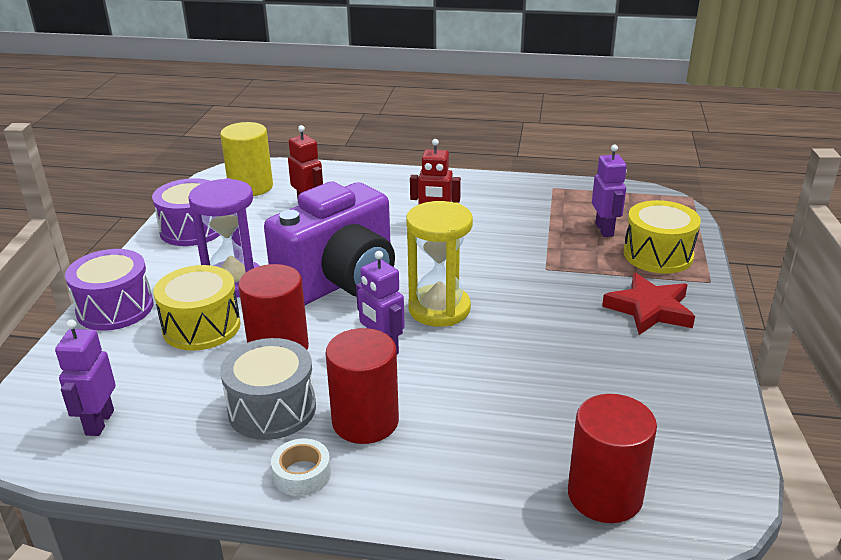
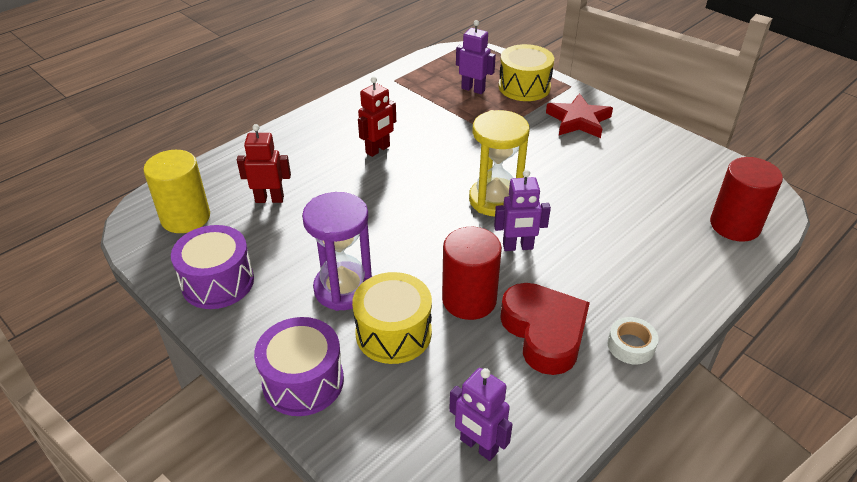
camera: 55 degrees left, 10 degrees up
grey drum [220,338,316,440] -> red heart [500,283,590,375]
purple camera [264,182,395,305] -> none
red cylinder [325,328,399,444] -> none

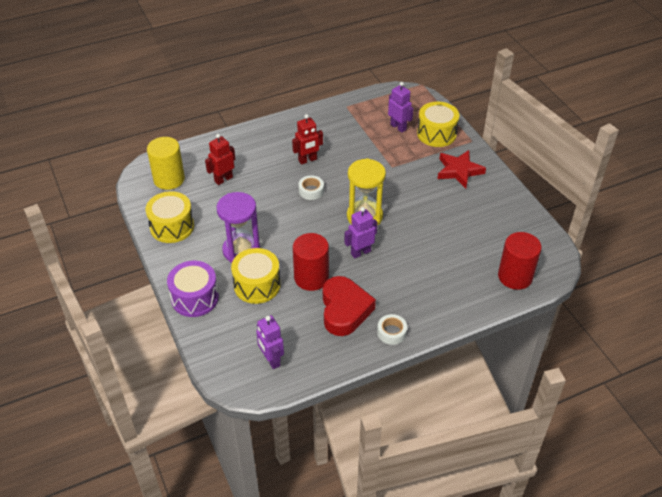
camera: 20 degrees right, 5 degrees up
purple drum [171,225,254,309] -> yellow drum [146,191,194,243]
red robot [237,124,291,203] -> red robot turned 60 degrees counterclockwise [205,134,235,185]
purple robot [494,170,551,251] -> purple robot turned 135 degrees clockwise [344,207,377,259]
none -> white tape [298,175,324,200]

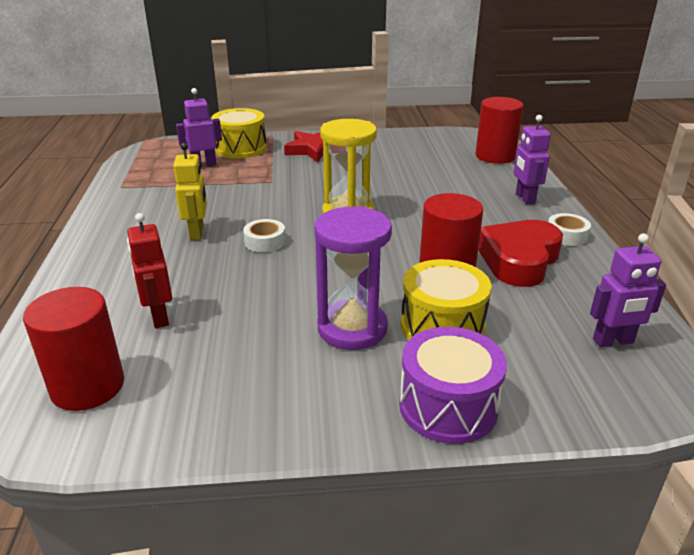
camera: 70 degrees left, 15 degrees down
yellow drum [146,191,194,243] -> none
yellow cylinder [147,137,185,190] -> red cylinder [23,287,124,411]
red robot [292,114,323,165] -> yellow robot [173,143,207,240]
red heart [323,276,376,336] -> red heart turned 75 degrees counterclockwise [478,220,563,287]
purple robot [344,207,377,259] -> purple robot moved to [514,115,551,204]

